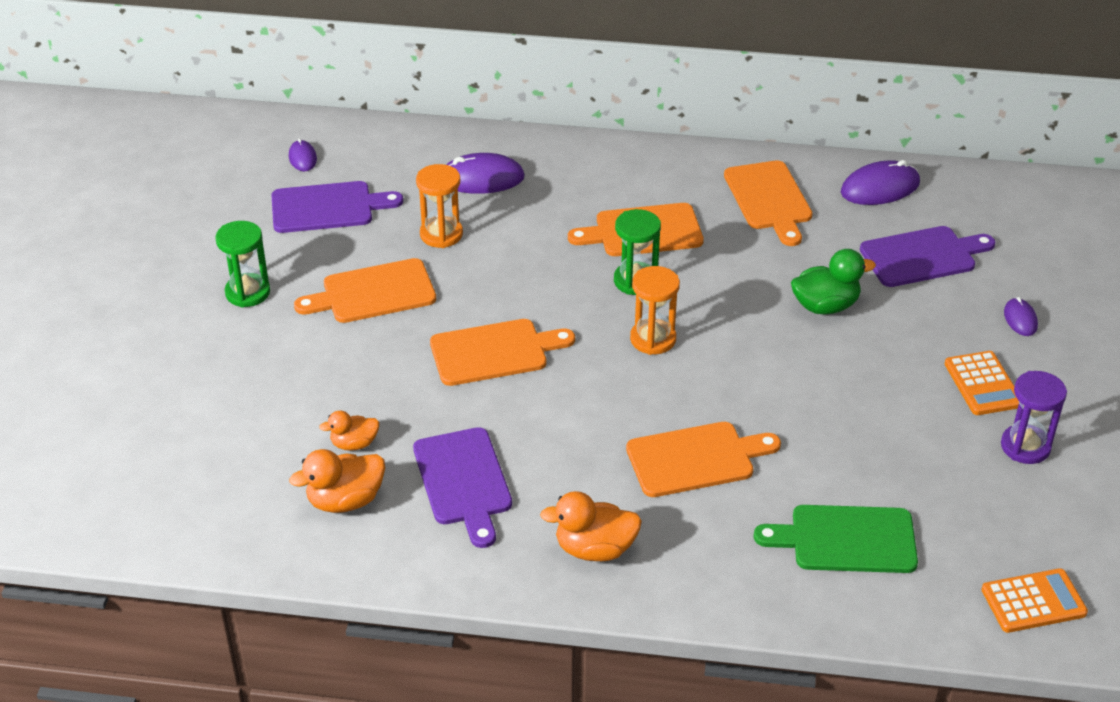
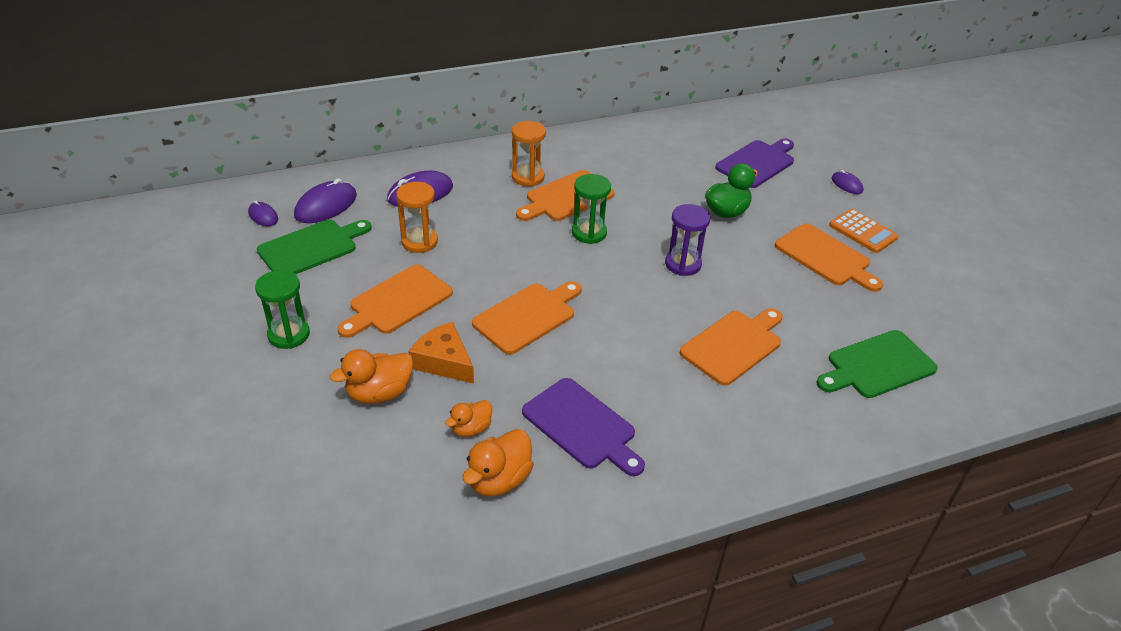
camera: 30 degrees left, 0 degrees up
purple cutting board [272,181,403,233] -> green cutting board [257,220,372,274]
orange duck [540,491,642,561] -> orange duck moved to [330,349,414,404]
orange hourglass [630,266,680,355] -> orange hourglass moved to [512,121,546,187]
orange cutting board [724,160,813,246] -> orange cutting board moved to [775,223,883,292]
purple mouse [841,160,920,205] -> purple mouse moved to [294,178,357,223]
orange calculator [981,568,1088,633] -> none
purple hourglass [1001,371,1067,464] -> purple hourglass moved to [665,204,710,276]
none -> orange cheese [408,322,474,384]

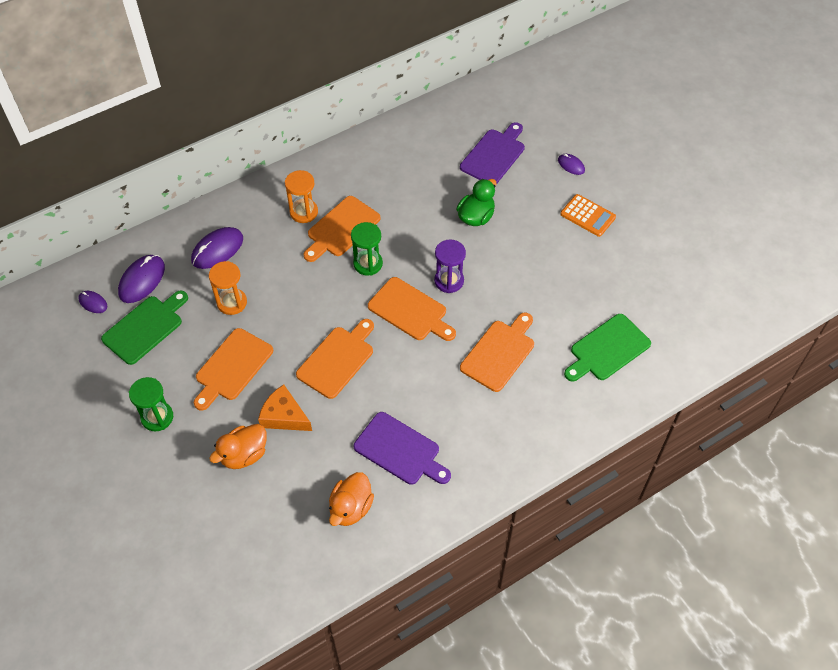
camera: 10 degrees left, 15 degrees up
orange duck [445,400,492,437] -> none
orange cutting board [775,223,883,292] -> orange cutting board moved to [368,277,456,341]

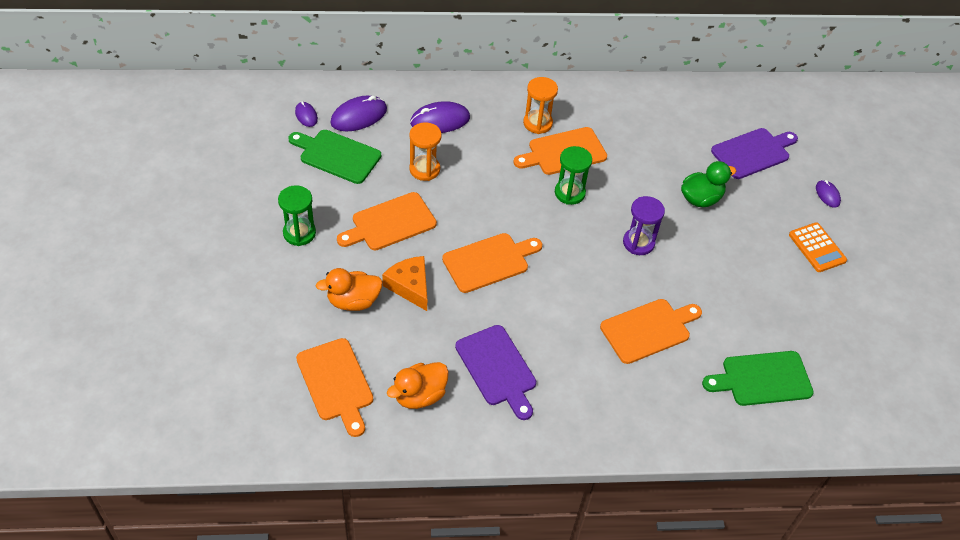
camera: 25 degrees right, 5 degrees down
green cutting board [101,290,188,365] -> green cutting board turned 135 degrees counterclockwise [288,130,381,184]
orange cutting board [368,277,456,341] -> orange cutting board moved to [296,338,373,437]

